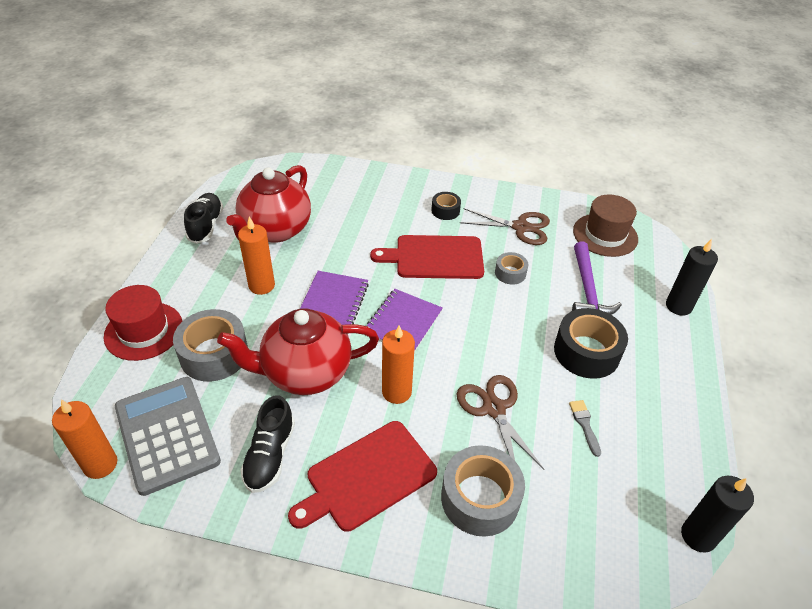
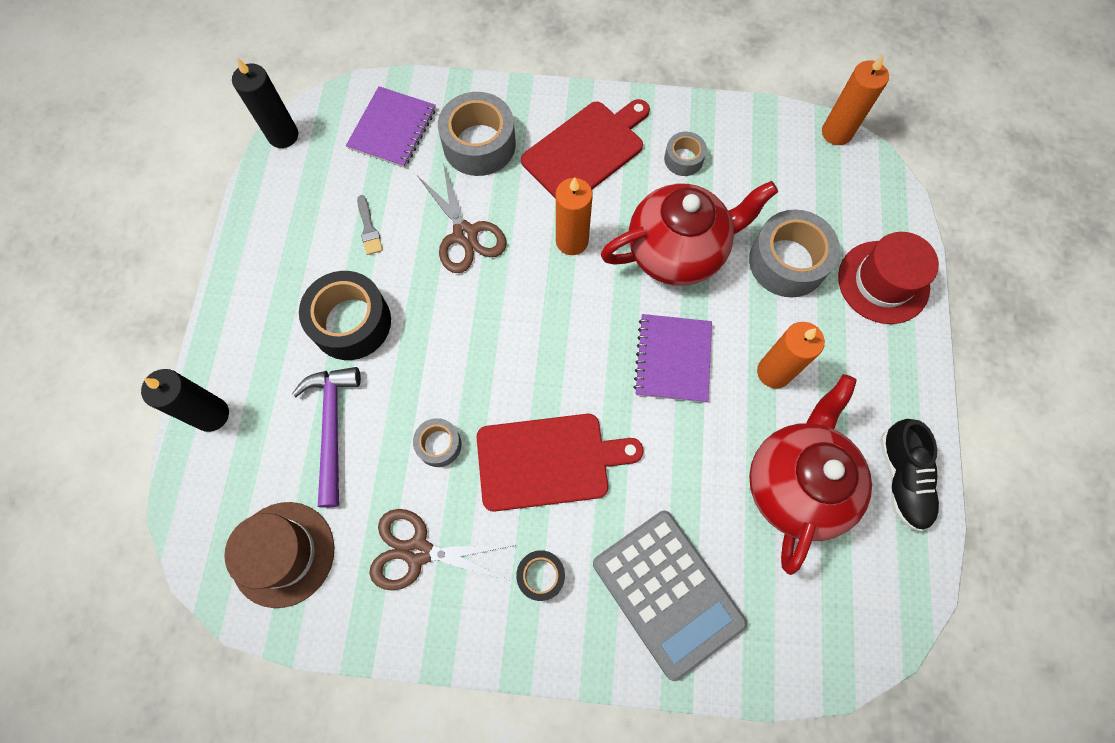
camera: 175 degrees right, 25 degrees up
grey calculator [115,377,221,496] -> grey calculator moved to [593,511,747,681]
black shoe [240,395,295,493] -> grey tape [664,132,707,176]
purple notebook [367,289,443,352] -> purple notebook moved to [346,86,436,168]

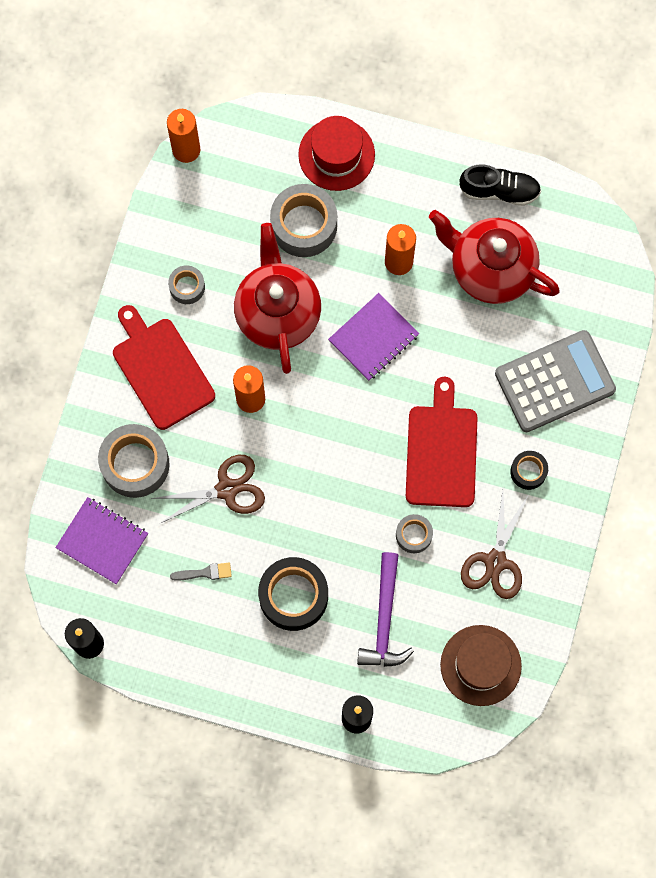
camera: 80 degrees left, 5 degrees up
purple hammer [292,367,361,508] -> purple hammer turned 90 degrees counterclockwise [357,552,414,667]
purple notebook [633,314,712,403] -> purple notebook turned 60 degrees counterclockwise [328,293,419,381]

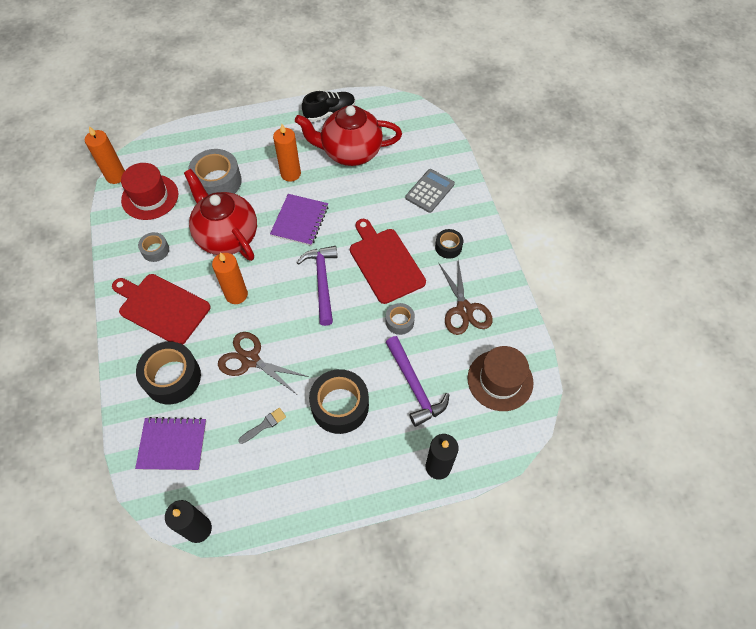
camera: 30 degrees left, 15 degrees down
grey tape [98,424,170,498] -> black tape [136,342,201,404]
brown scissors [151,455,265,524] -> brown scissors turned 105 degrees counterclockwise [218,332,309,394]
red hat [298,116,375,191] -> red hat moved to [121,163,178,220]
grey calculator [495,330,616,432] -> grey calculator [405,169,455,213], size x0.61
none -> purple hammer [297,246,337,326]

